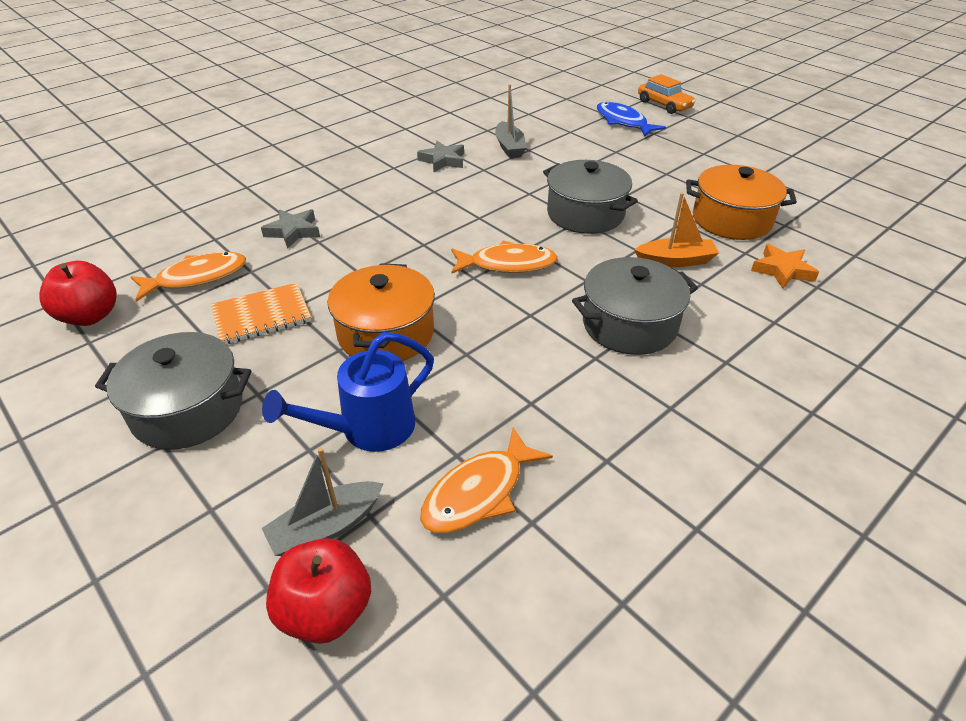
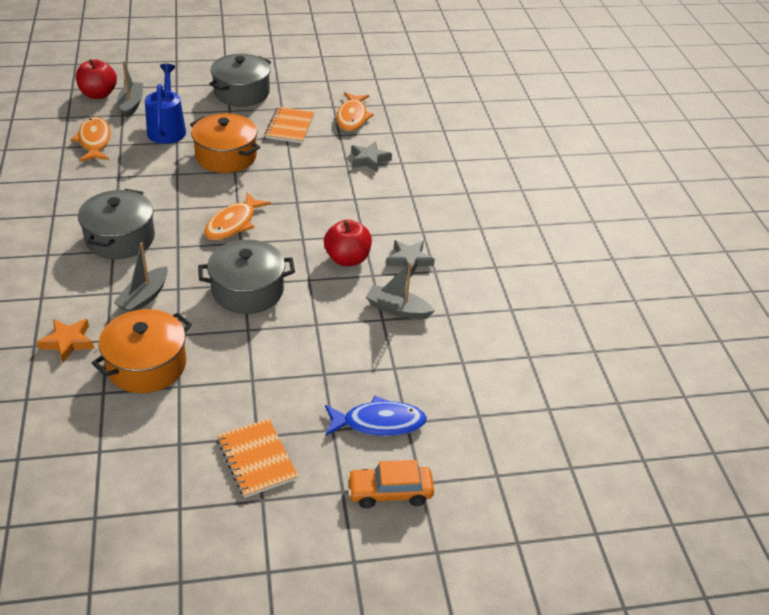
camera: 120 degrees right, 0 degrees up
red apple [39,261,117,326] -> red apple moved to [324,219,372,266]
orange boat [635,192,719,267] -> grey boat [113,242,168,312]
none -> orange notebook [217,419,298,498]

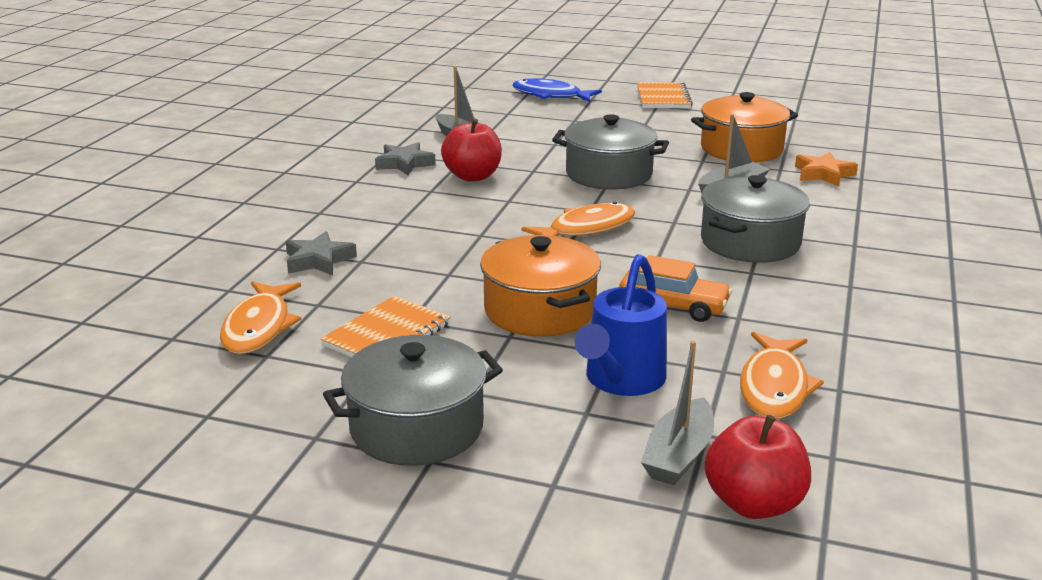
camera: 150 degrees left, 15 degrees down
orange fish [336,92,374,131] -> orange fish turned 150 degrees clockwise [220,281,301,354]
orange car [347,460,434,508] -> orange car moved to [619,255,732,322]

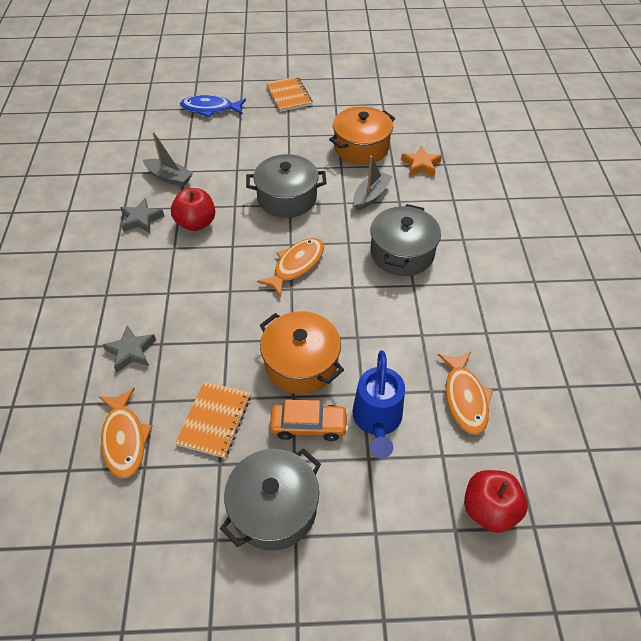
camera: 20 degrees left, 25 degrees up
orange car [619,255,732,322] -> orange car moved to [270,399,348,441]
grey boat [641,341,714,485] -> none

